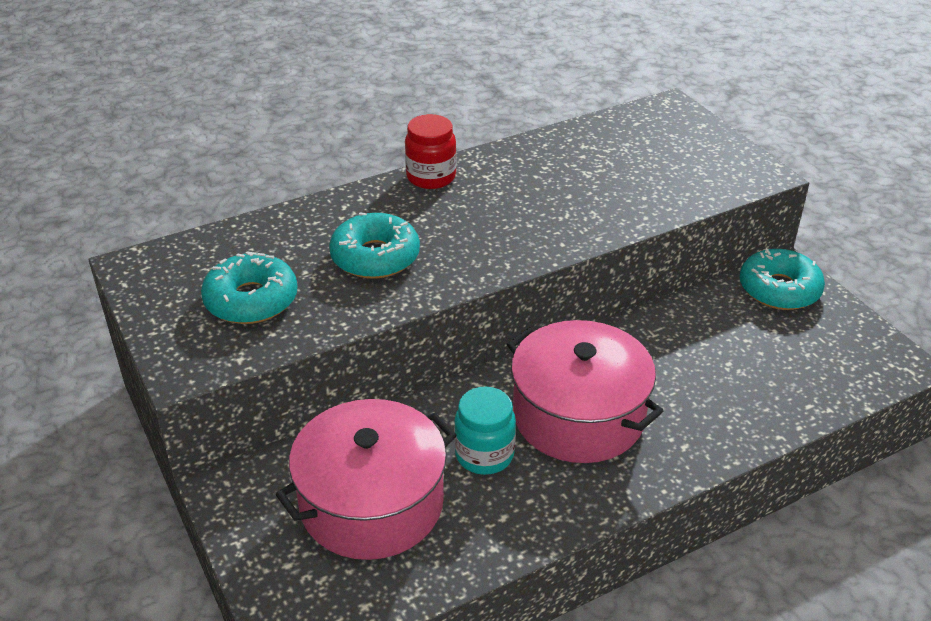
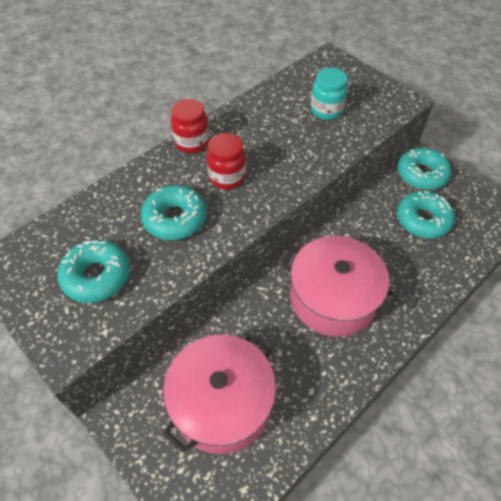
camera: 15 degrees left, 15 degrees up
turquoise jar [454,387,516,475] -> turquoise jar moved to [311,68,348,120]
none -> red jar [207,133,246,189]
none -> turquoise donut [397,191,455,238]

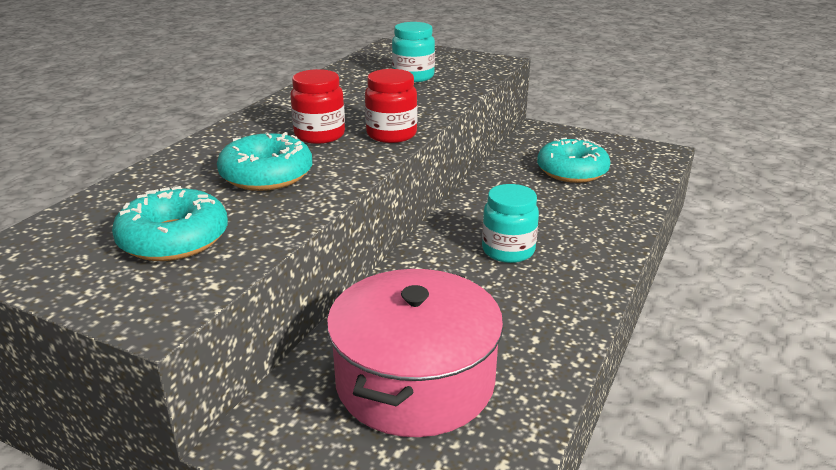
camera: 20 degrees left, 25 degrees down
red jar [171,99,209,153] -> red jar moved to [365,69,417,143]
pink pot [281,236,399,337] -> turquoise jar [482,184,539,263]
turquoise donut [398,148,451,190] -> none

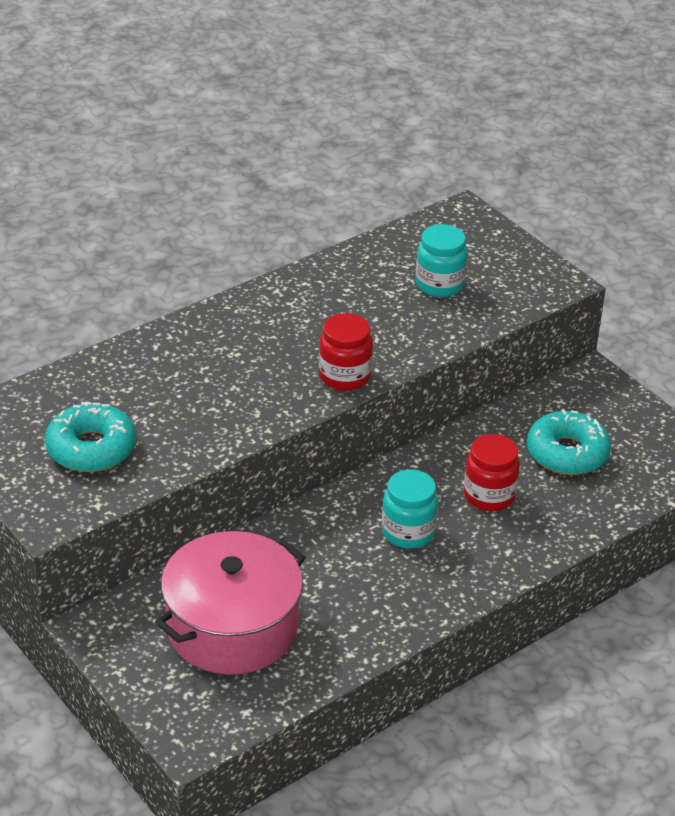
camera: 25 degrees right, 10 degrees up
turquoise donut [217,132,312,191] -> none
red jar [290,69,345,144] -> red jar moved to [464,434,520,511]

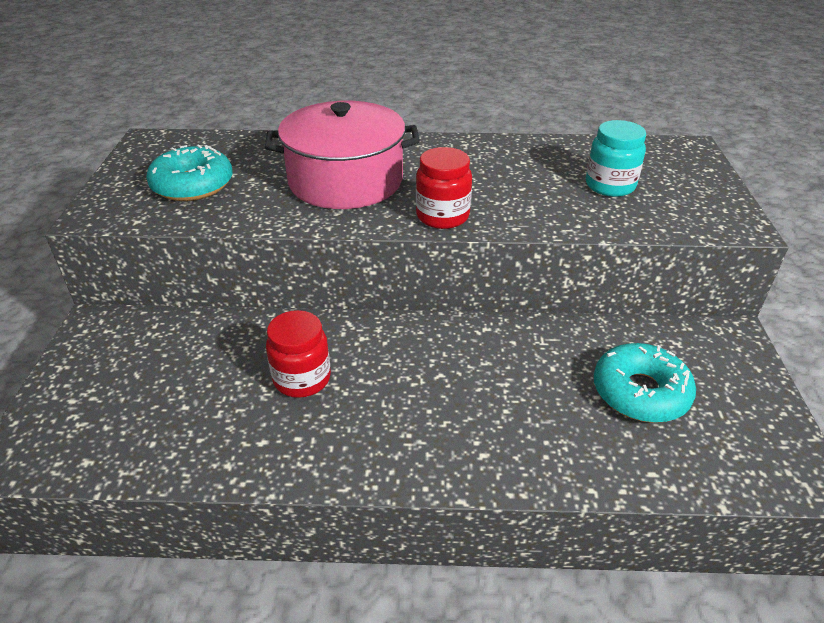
camera: 40 degrees right, 0 degrees up
pink pot [155,531,306,675] -> pink pot moved to [265,101,420,209]
turquoise jar [382,469,438,548] -> none
red jar [464,434,520,511] -> red jar moved to [266,310,331,398]

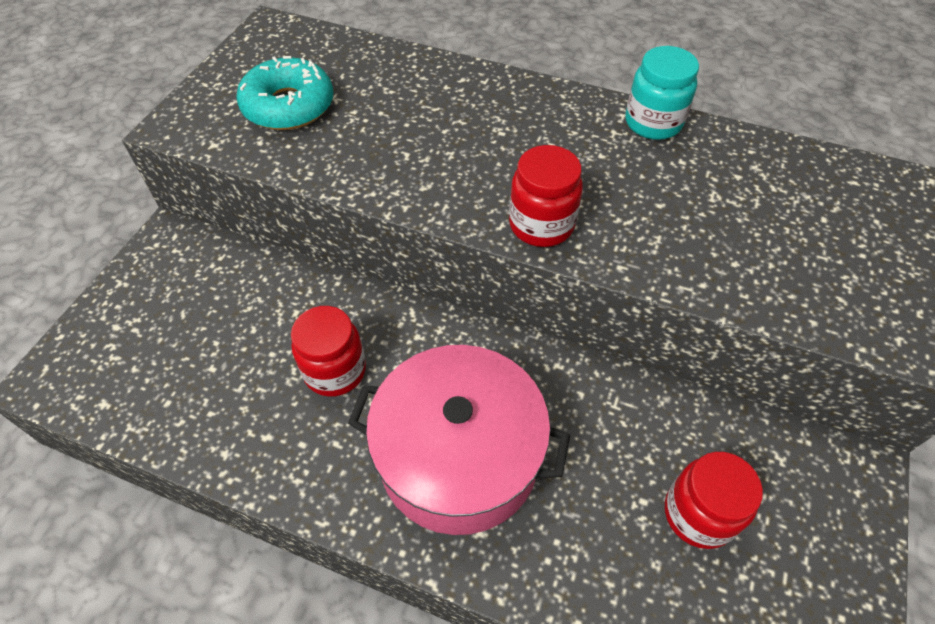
camera: 20 degrees right, 15 degrees up
pink pot [265,101,420,209] -> pink pot moved to [348,345,570,535]
turquoise jar [586,120,646,197] -> turquoise jar moved to [625,46,699,140]
turquoise donut [594,343,696,423] -> red jar [665,452,763,549]

